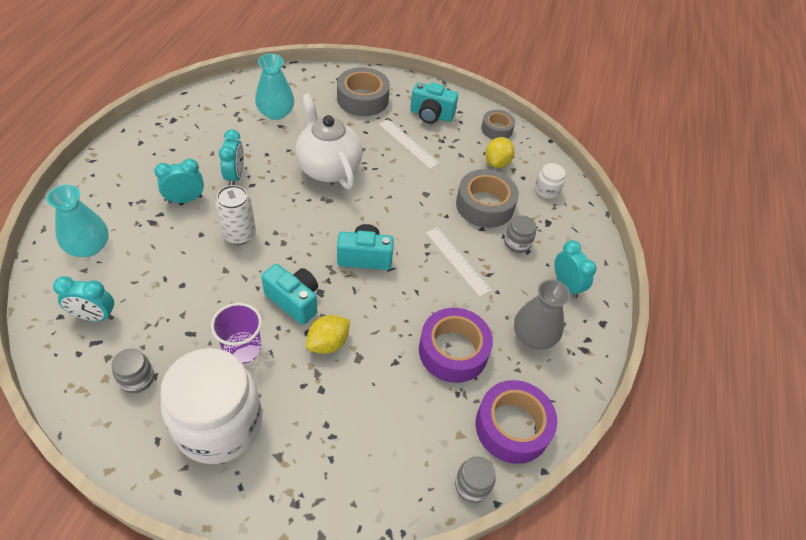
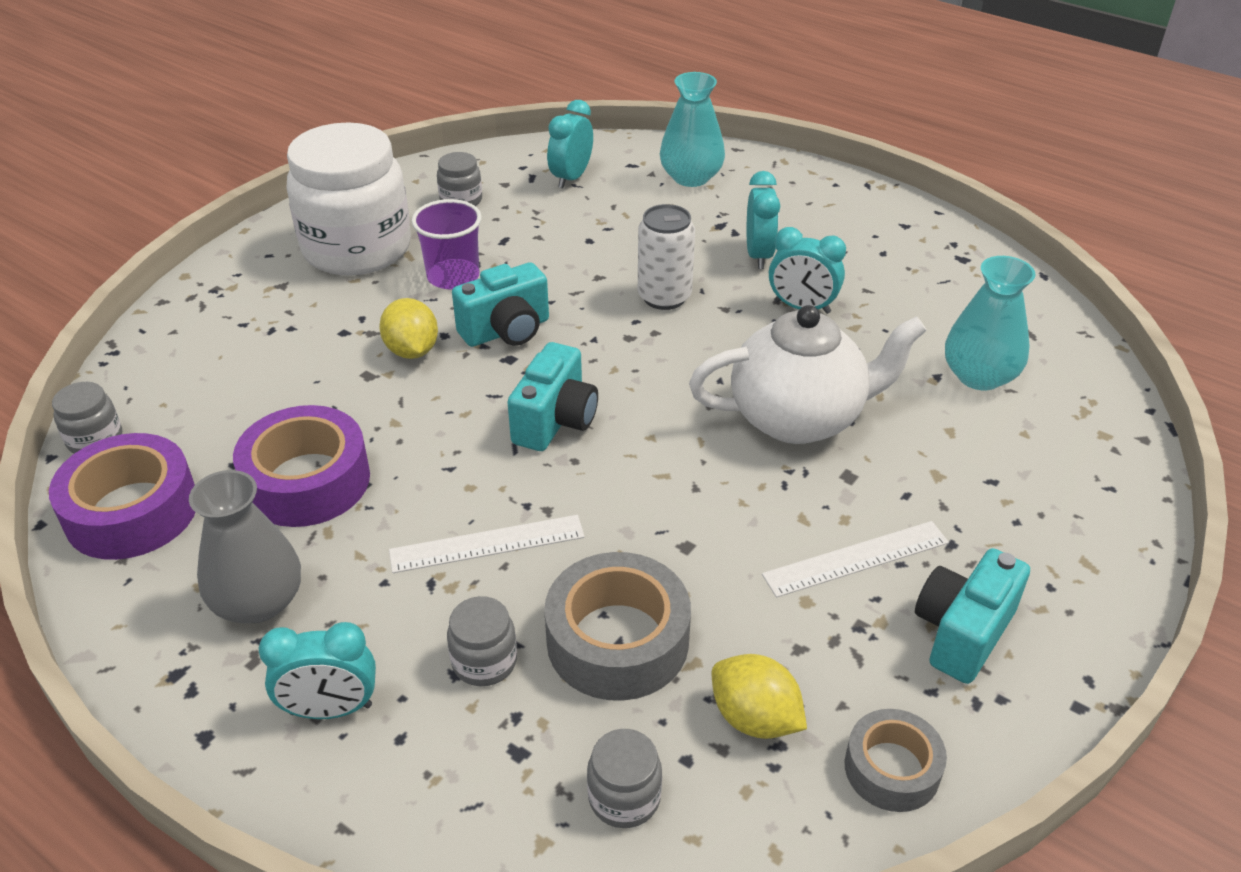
camera: 115 degrees right, 10 degrees down
grey tape [337,67,390,116] -> none
white jar [535,163,566,199] -> grey jar [587,729,662,828]

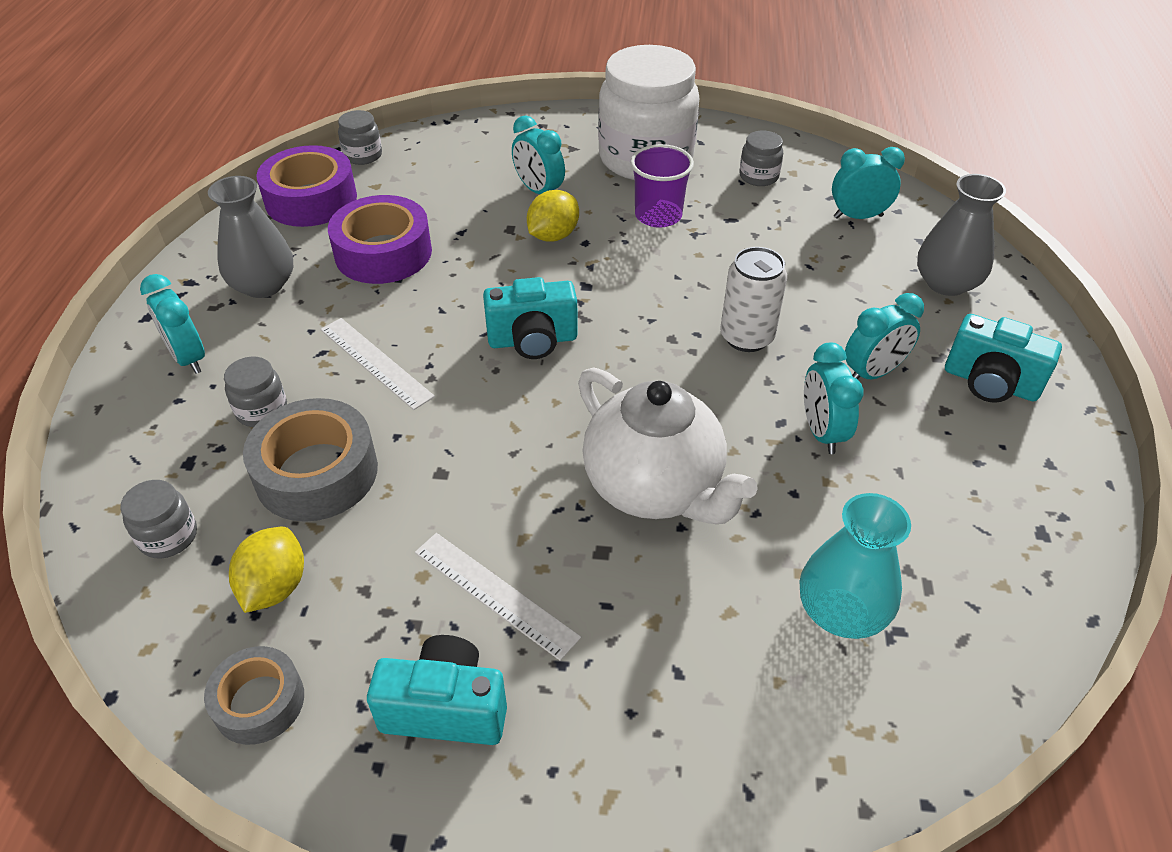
camera: 60 degrees right, 5 degrees up
turquoise camera [452,262,549,347] -> turquoise camera moved to [945,314,1062,403]
turquoise vase [660,72,725,187] -> grey vase [917,174,1006,296]
none -> turquoise clock [512,115,565,194]

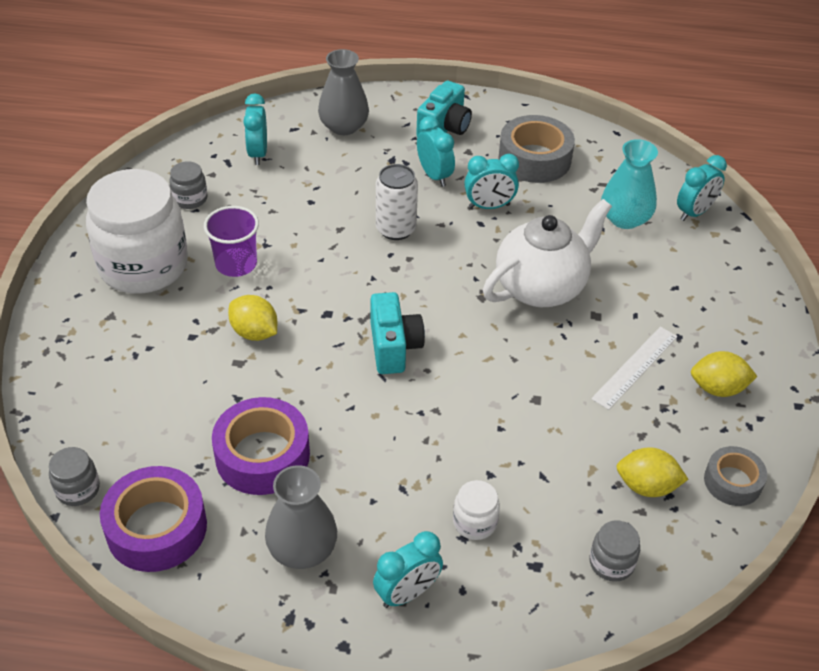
camera: 90 degrees left, 0 degrees up
grey jar [224,357,287,427] -> white jar [453,480,500,540]
grey tape [243,398,378,522] -> grey tape moved to [498,115,575,183]
white ruler [320,318,435,410] -> none
turquoise camera [367,635,507,745] -> yellow lemon [691,351,758,397]
turquoise clock [512,115,565,194] -> turquoise clock moved to [677,155,727,221]

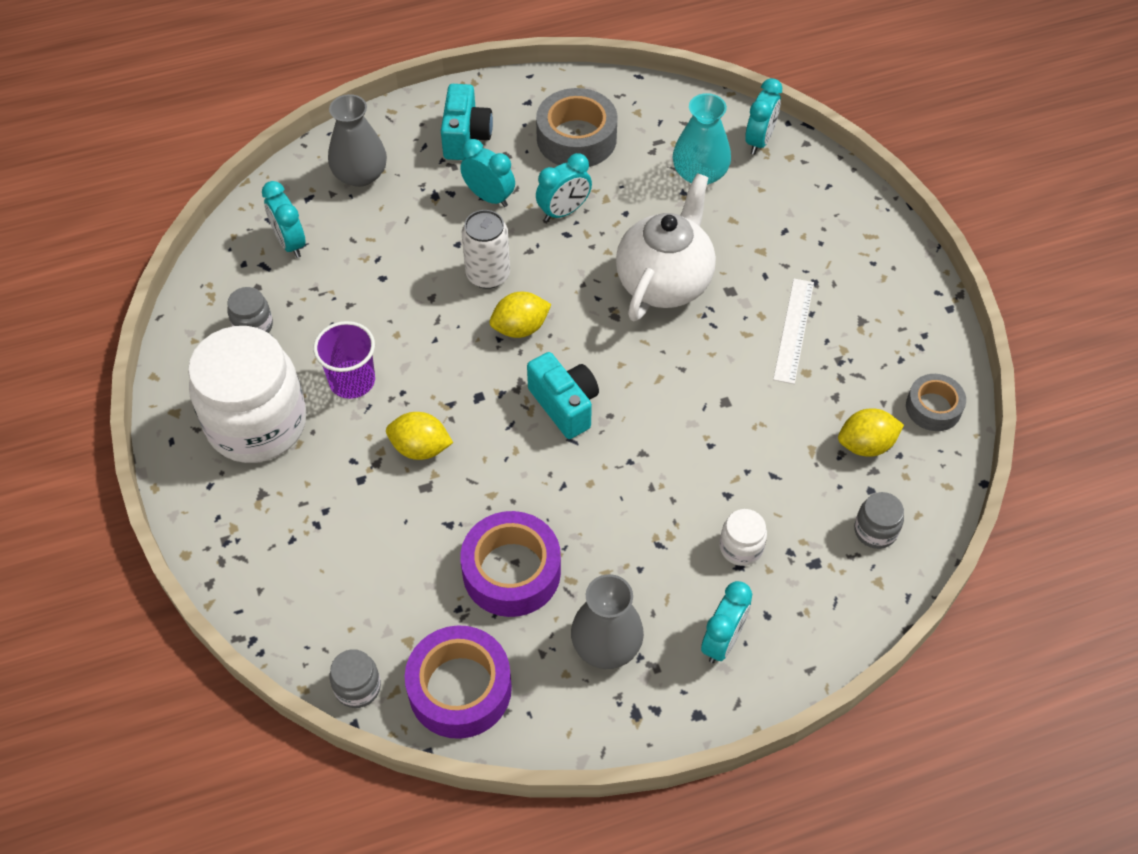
camera: 25 degrees left, 10 degrees up
yellow lemon [691,351,758,397] -> yellow lemon moved to [490,292,551,338]

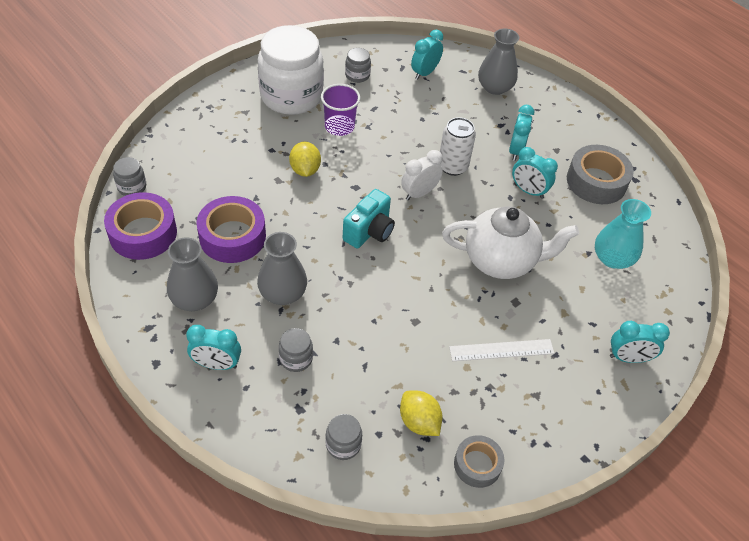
camera: 65 degrees right, 5 degrees down
turquoise camera [441,84,493,160] -> none
yellow lemon [490,292,551,338] -> white clock [401,150,443,200]
white jar [720,509,767,566] -> grey jar [279,328,313,372]
turquoise clock [745,78,782,155] -> turquoise clock moved to [610,321,670,363]
none -> grey vase [257,232,307,305]

